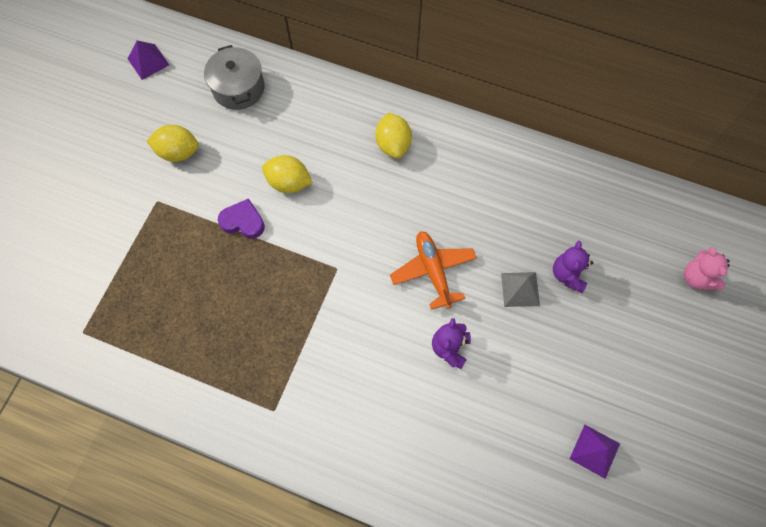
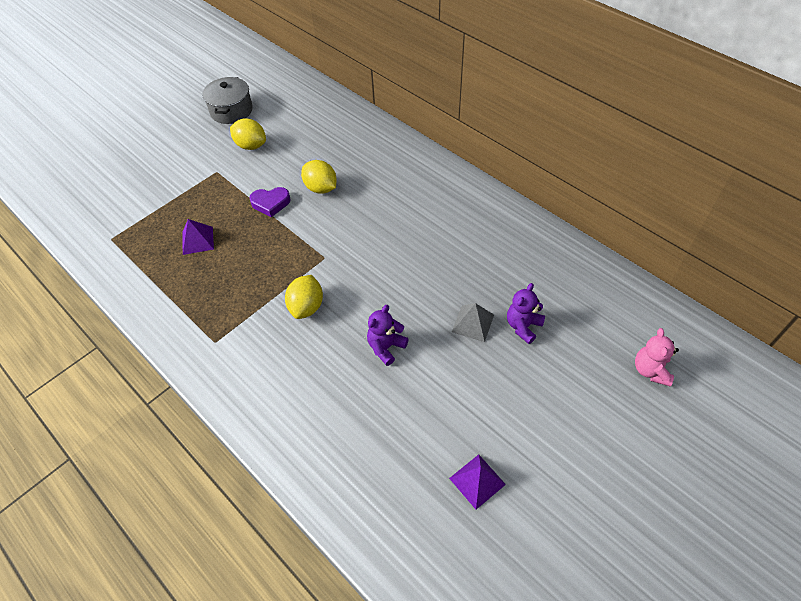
camera: 25 degrees right, 15 degrees down
purple pyramid [128,40,169,80] -> purple pyramid moved to [182,219,214,255]
grey pot [204,45,264,110] -> grey pot moved to [202,77,253,124]
purple heart [218,198,265,239] -> purple heart turned 135 degrees clockwise [250,187,291,217]
yellow lemon [375,113,412,159] -> yellow lemon moved to [285,275,323,319]
orange plane [390,231,477,310] -> none

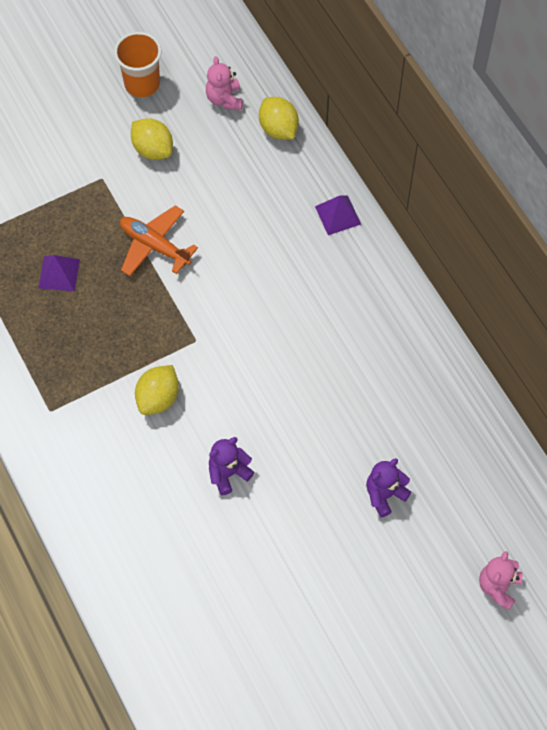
camera: 15 degrees right, 10 degrees up
grey pot [202,77,253,124] -> orange cup [114,32,162,97]
purple heart [250,187,291,217] -> orange plane [120,206,198,276]
yellow lemon [301,160,337,194] -> yellow lemon moved to [259,97,299,140]
purple pyramid [449,454,506,510] -> purple pyramid moved to [315,196,361,235]
grey pyramid [452,303,494,342] -> none
none -> pink teddy bear [206,56,243,110]

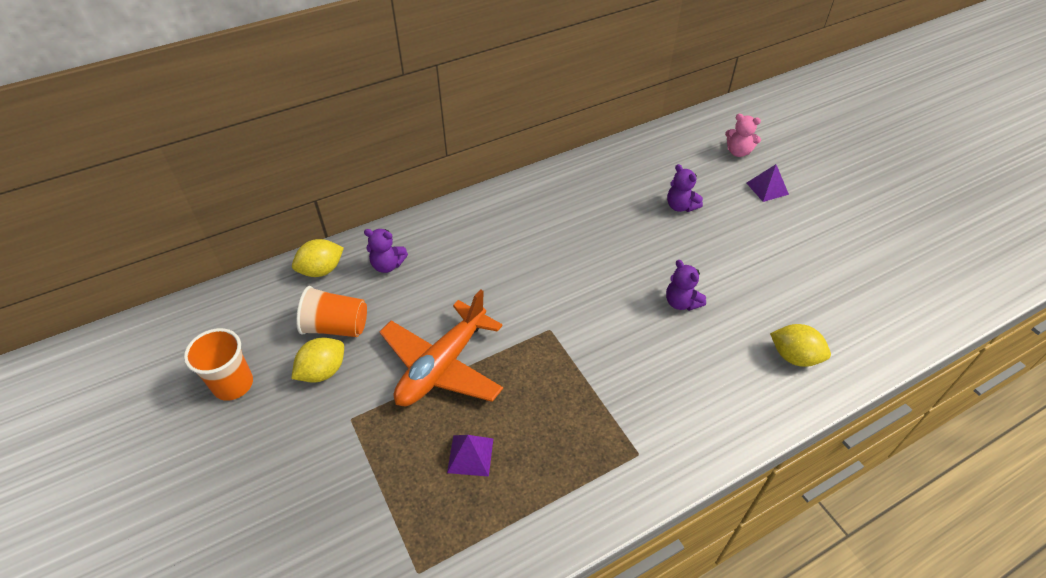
camera: 90 degrees left, 15 degrees down
orange plane [120,206,198,276] -> orange plane [380,289,503,406], size x1.51
yellow lemon [135,365,179,415] -> yellow lemon moved to [770,324,831,367]
pink teddy bear [206,56,243,110] -> none
purple pyramid [315,196,361,235] -> purple pyramid moved to [747,164,789,202]
none -> orange cup [296,286,367,337]
none -> purple teddy bear [364,229,408,273]

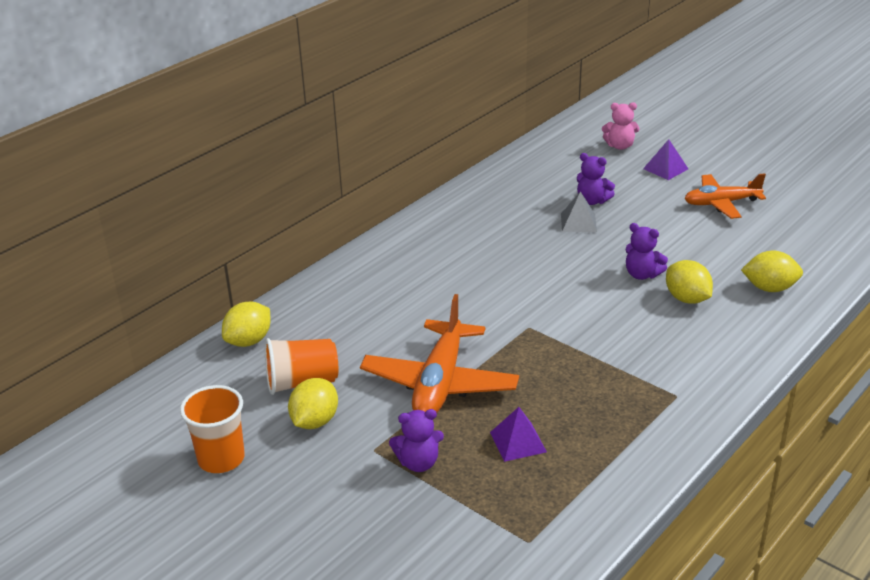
camera: 20 degrees left, 15 degrees down
purple teddy bear [364,229,408,273] -> purple teddy bear moved to [389,409,444,472]
none -> grey pyramid [561,191,597,232]
none -> yellow lemon [666,260,713,304]
none -> orange plane [684,173,766,219]

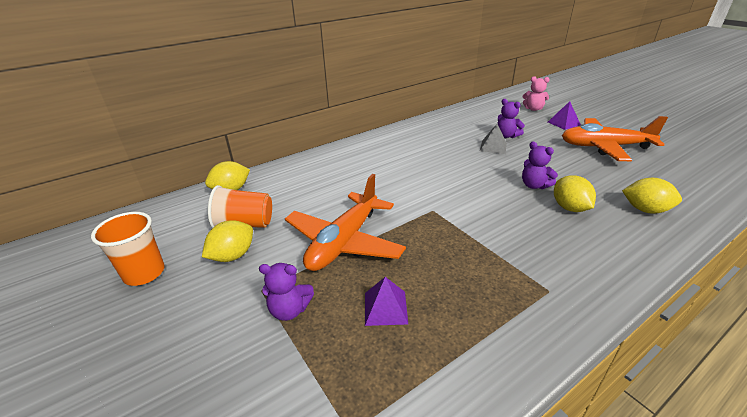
camera: 15 degrees right, 0 degrees up
orange plane [684,173,766,219] -> orange plane [562,116,668,161], size x1.51

